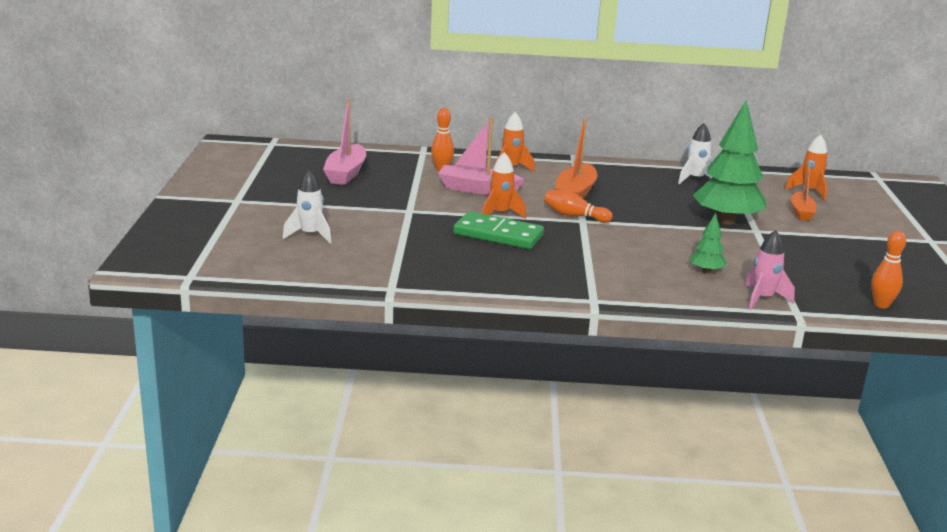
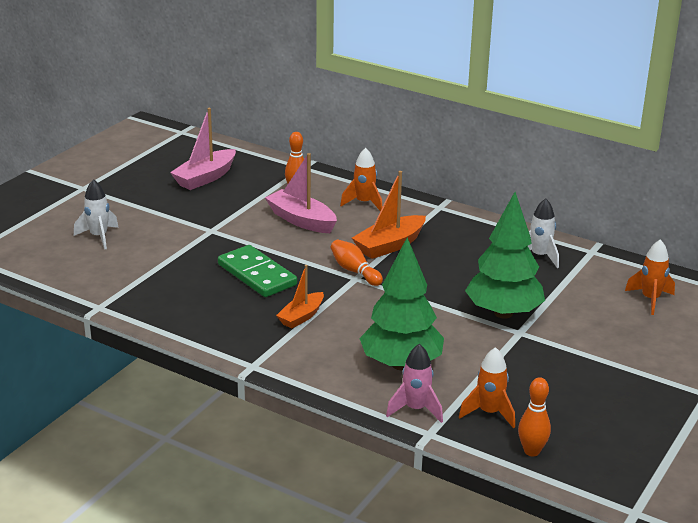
camera: 30 degrees right, 5 degrees up
orange rocket [482,152,526,219] -> orange rocket moved to [459,347,515,429]
green tree [690,213,727,274] -> green tree [359,237,444,370], size x2.19
orange boat [791,163,816,221] -> orange boat moved to [276,265,324,328]

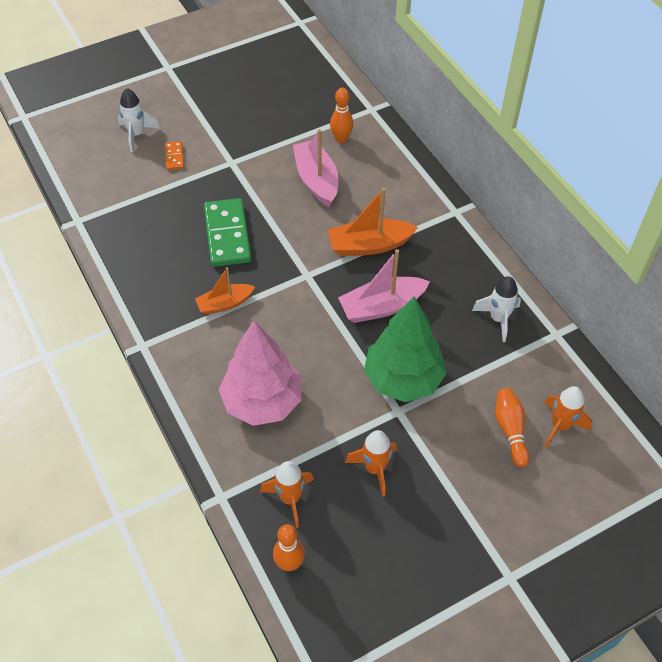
camera: 30 degrees right, 25 degrees up
pink boat [170,108,236,190] -> pink boat moved to [338,249,430,323]
orange bowling pin [331,240,383,286] -> orange bowling pin moved to [495,388,529,467]
orange rocket [340,148,382,211] -> orange rocket moved to [345,430,397,497]
green tree [359,237,444,370] -> pink tree [218,321,301,426]
pink rocket [386,344,443,423] -> none
none -> orange domino [165,141,184,170]

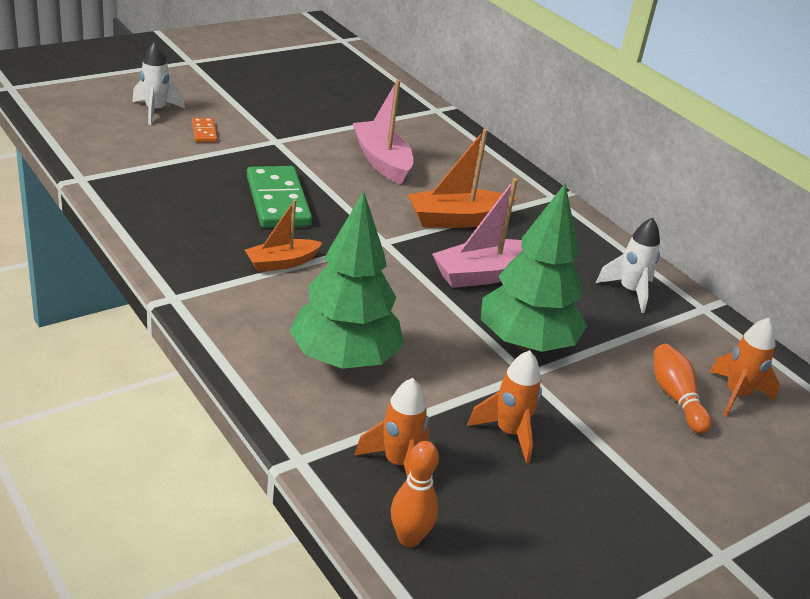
camera: 10 degrees left, 20 degrees down
pink tree [218,321,301,426] -> green tree [289,191,404,369]
orange bowling pin [330,88,353,143] -> none

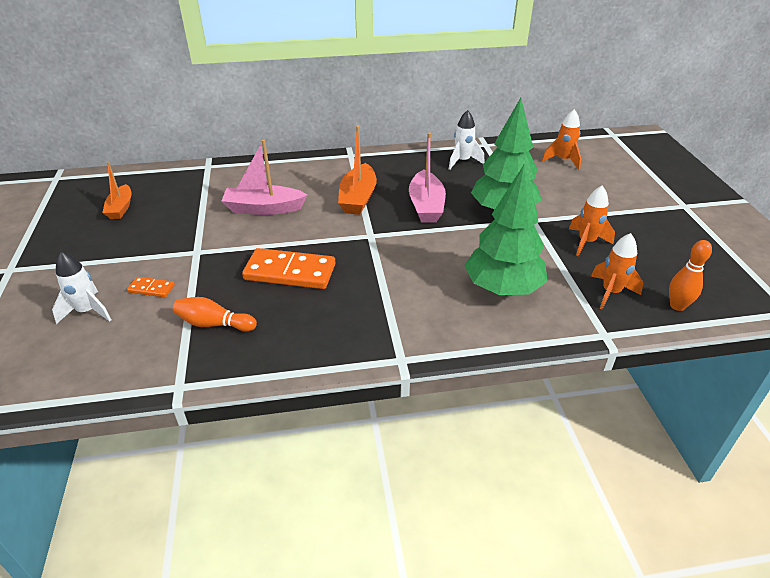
camera: 60 degrees left, 5 degrees up
orange boat [245,199,323,272] -> orange boat moved to [102,162,131,219]
green domino [247,166,312,228] -> orange domino [242,248,335,289]
orange bowling pin [654,344,712,434] -> orange bowling pin moved to [173,297,257,332]

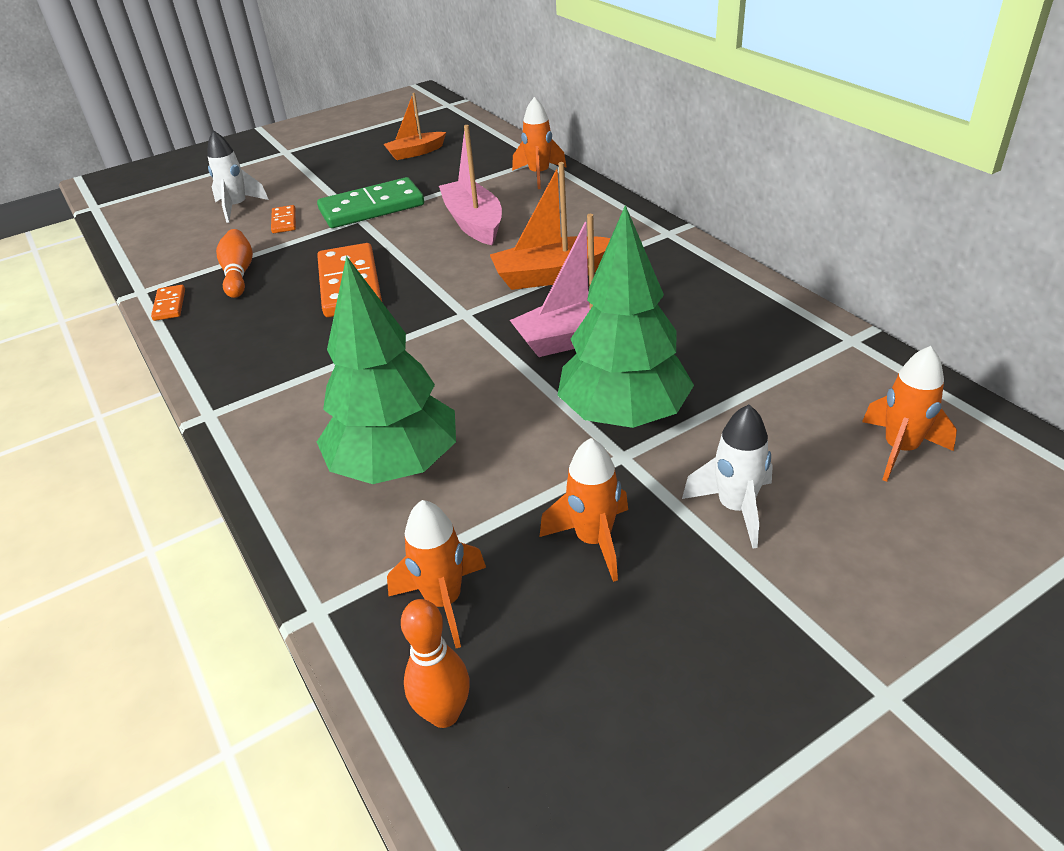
camera: 70 degrees right, 0 degrees up
white rocket [449,110,484,170] -> white rocket moved to [682,405,773,549]
none -> orange domino [151,285,185,321]
none -> green domino [317,177,424,228]
none -> orange rocket [512,97,567,189]

